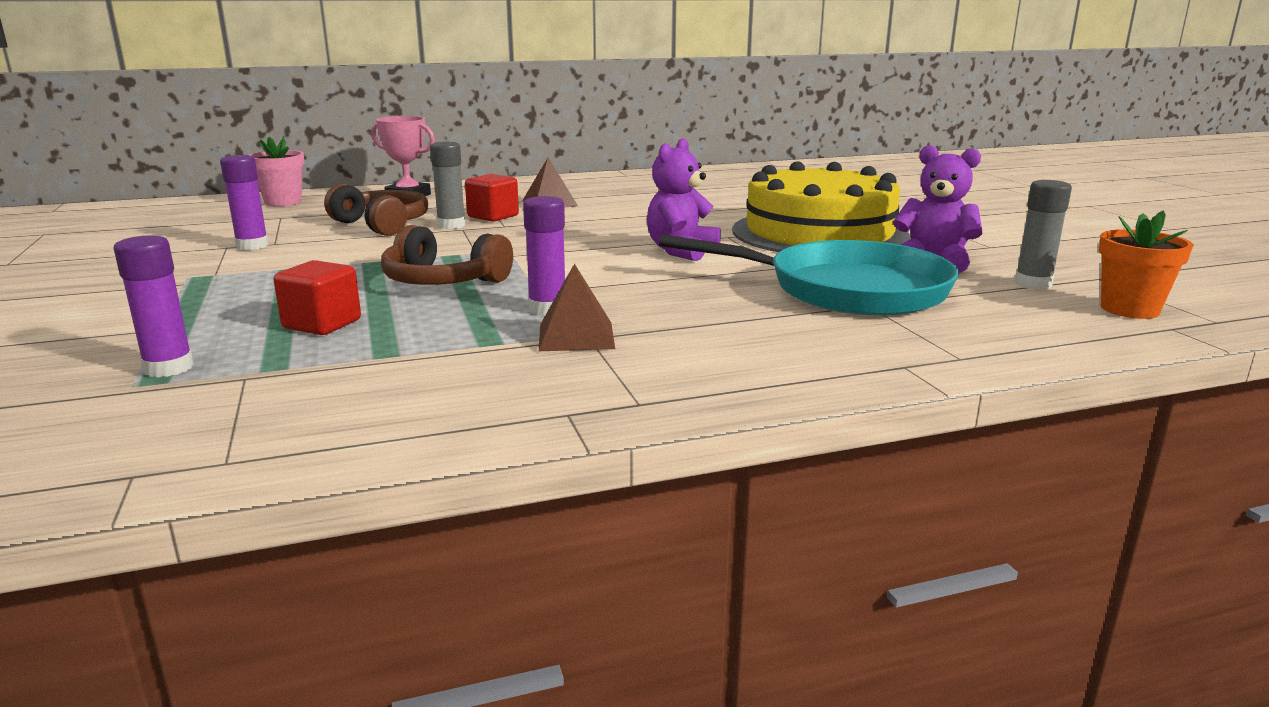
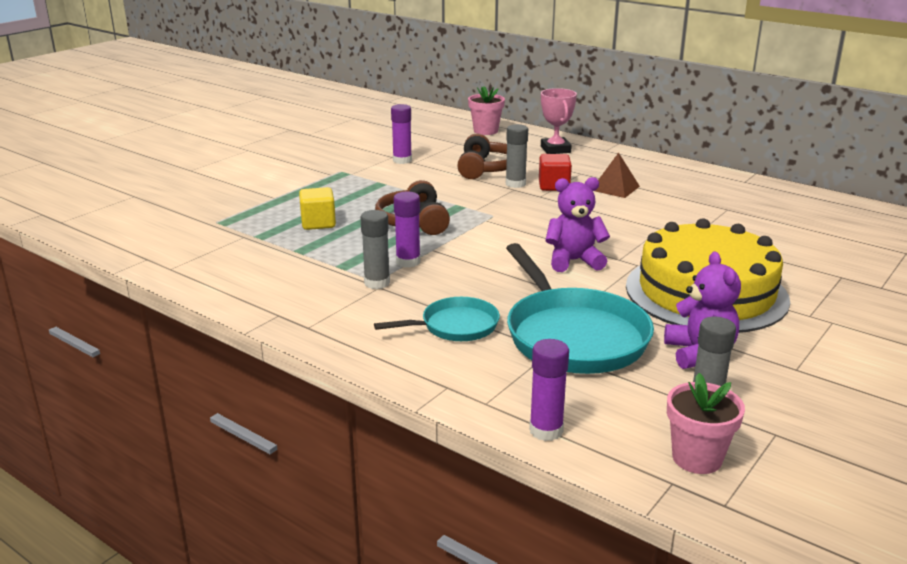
camera: 55 degrees right, 5 degrees up
purple glue stick [114,236,194,377] -> purple glue stick moved to [529,339,569,441]
red cube [273,260,361,335] -> yellow cube [299,187,336,230]
brown pyramid [539,263,615,351] -> grey glue stick [360,210,390,289]
orange flower pot [1099,210,1193,319] -> pink flower pot [667,373,745,474]
none -> turquoise pan [374,297,500,341]

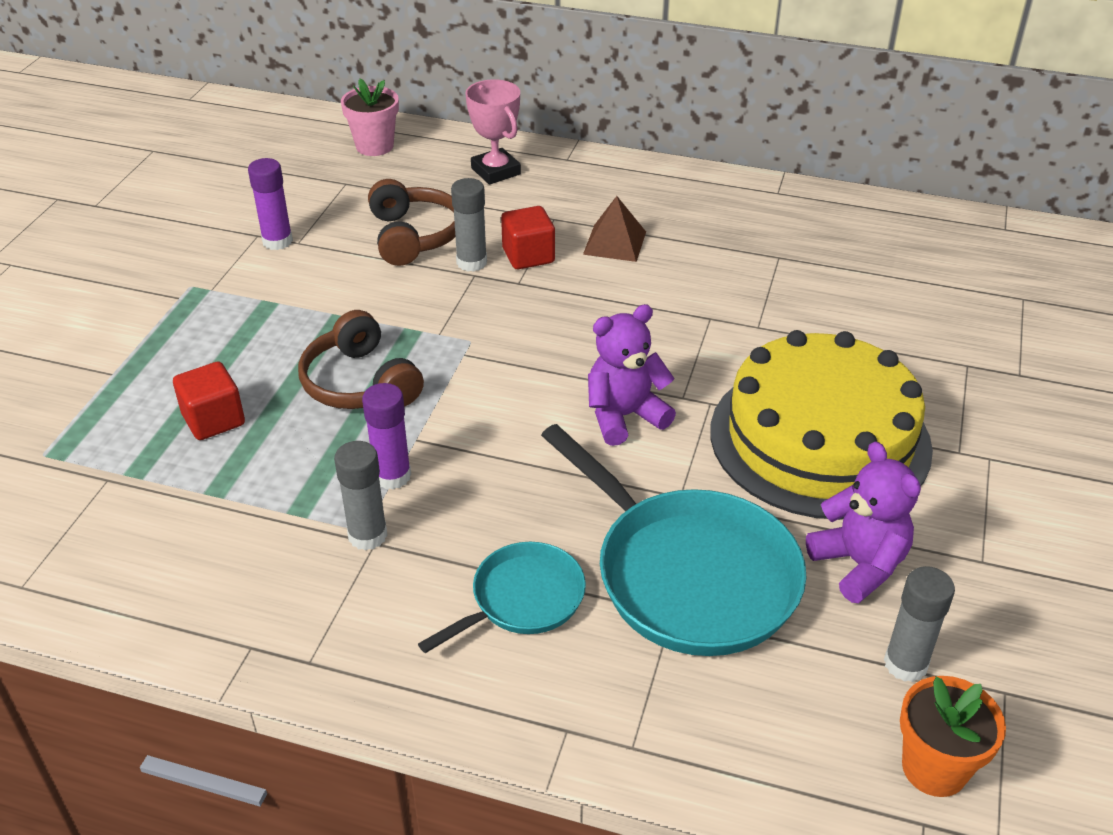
camera: 20 degrees left, 15 degrees up
yellow cube [299,187,336,230] -> red cube [173,362,245,440]
purple glue stick [529,339,569,441] -> none
pink flower pot [667,373,745,474] -> orange flower pot [900,676,1006,797]

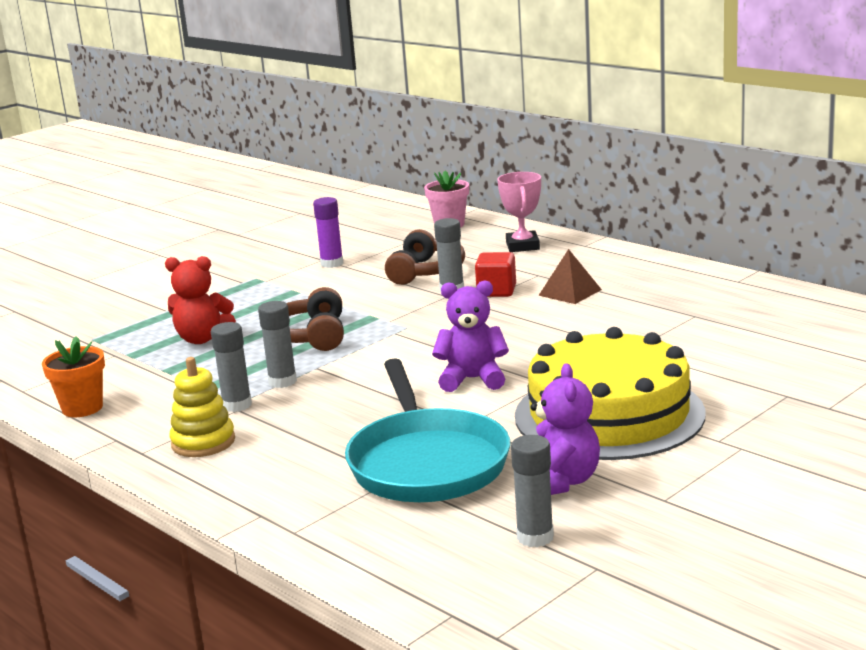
camera: 30 degrees right, 20 degrees down
red cube [173,362,245,440] -> red teddy bear [165,256,236,344]
purple glue stick [362,383,411,490] -> grey glue stick [258,301,297,388]
turquoise pan [418,542,586,653] -> none
orange flower pot [900,676,1006,797] -> orange flower pot moved to [42,336,105,417]
none -> yellow stacking toy [169,357,235,457]

